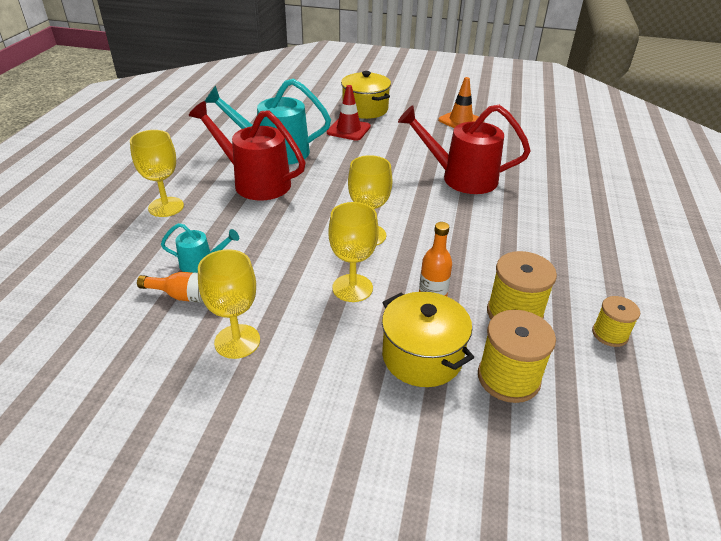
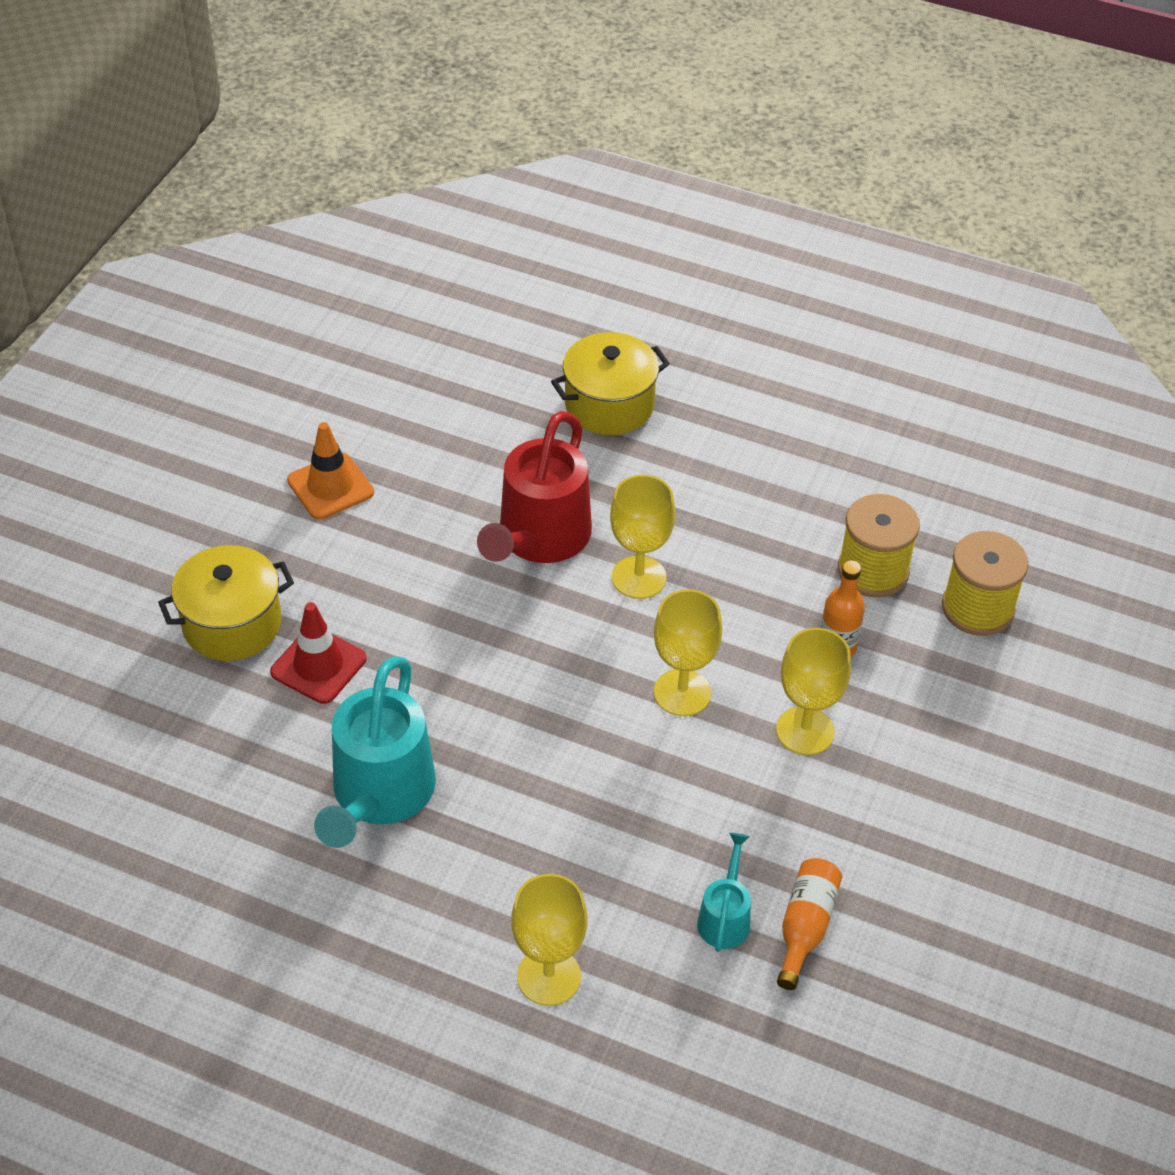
camera: 80 degrees left, 10 degrees up
red watering can [189,101,305,200] -> none
yellow goblet [198,249,260,359] -> yellow goblet moved to [610,475,675,599]
yellow pot [382,292,474,387] -> yellow pot moved to [551,332,670,435]
yellow spool [592,296,640,347] -> none

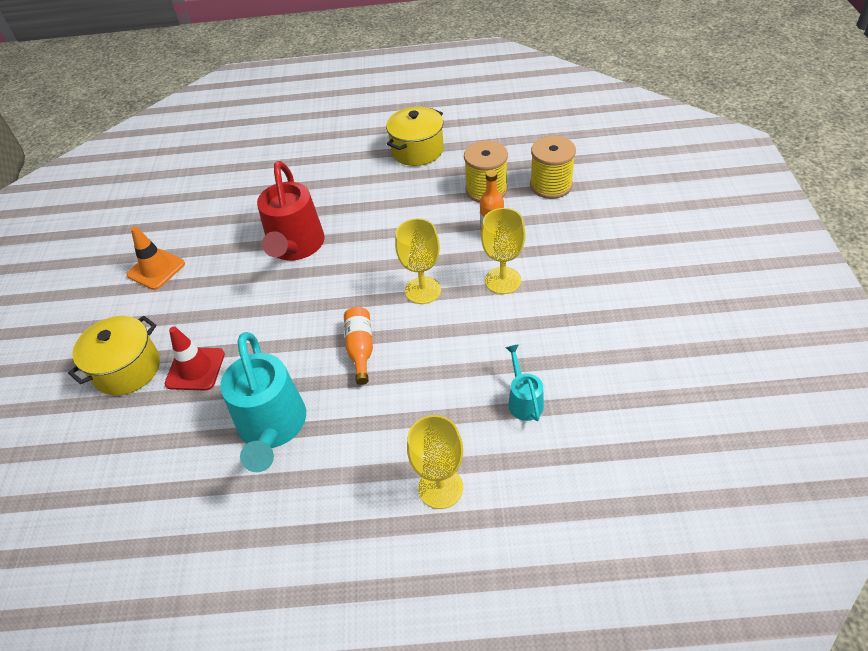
camera: 20 degrees left, 0 degrees up
yellow pot [551,332,670,435] -> yellow pot moved to [386,107,444,166]
yellow goblet [610,475,675,599] -> none
orange bottle [777,858,842,990] -> orange bottle moved to [344,307,373,385]

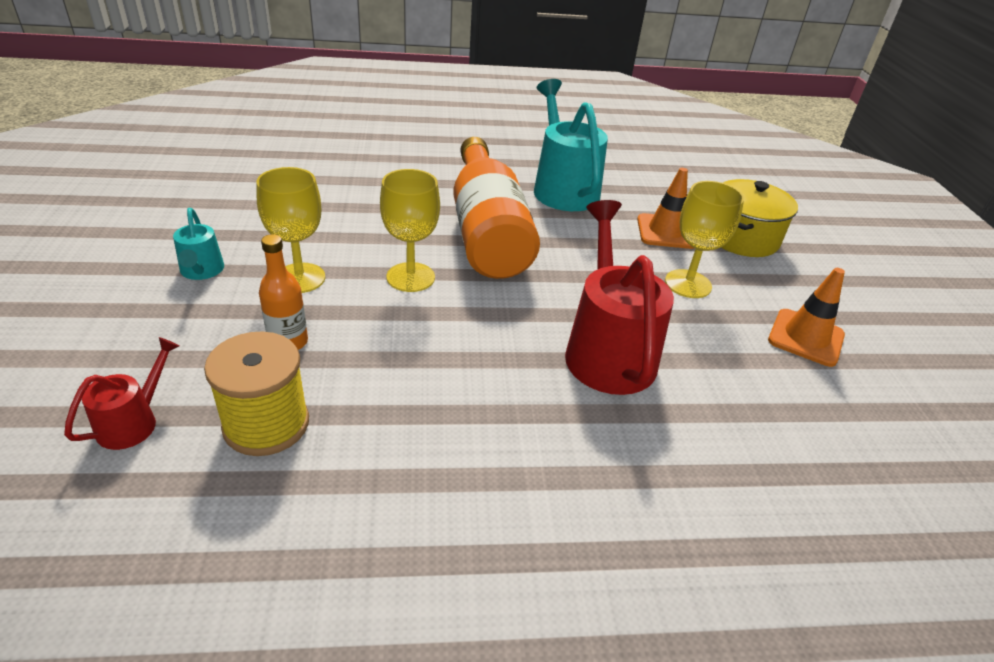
camera: 170 degrees right, 10 degrees down
red traffic cone [165,326,225,391] -> orange traffic cone [637,168,693,249]
orange bottle [344,307,373,385] -> orange bottle [453,137,540,279], size x2.21
yellow pot [386,107,444,166] -> none
yellow goblet [407,415,463,509] -> yellow goblet moved to [665,181,744,298]
turquoise watering can [505,344,544,421] -> turquoise watering can moved to [173,208,224,280]
yellow spool [530,136,576,199] -> red watering can [64,337,179,450]

